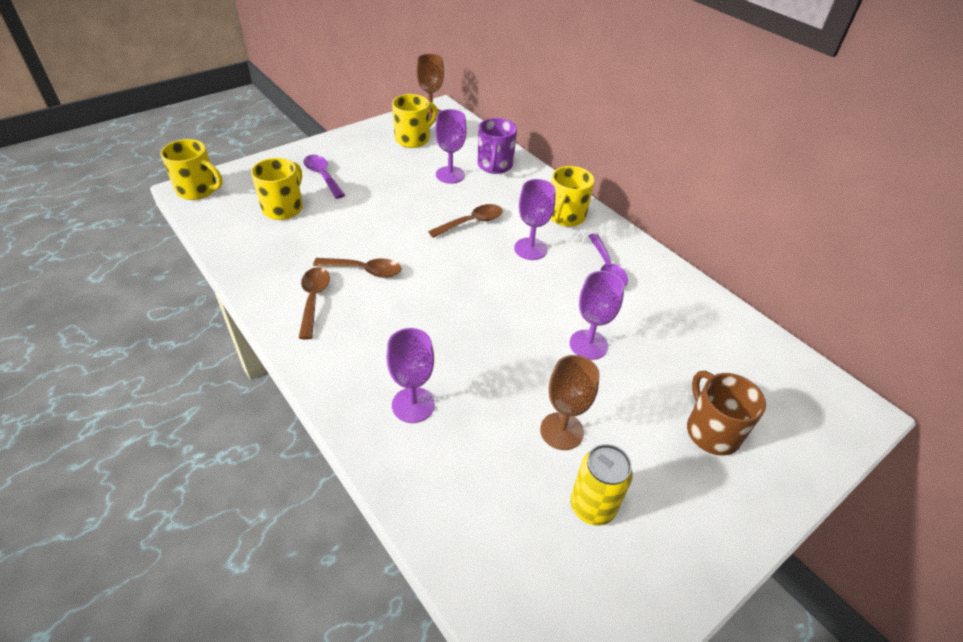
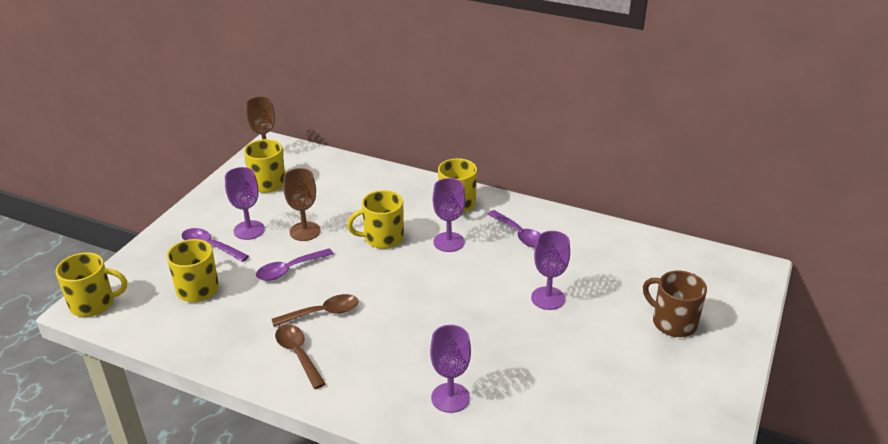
camera: 25 degrees left, 10 degrees down
brown spoon [428,204,503,238] -> yellow mug [347,190,404,249]
purple goblet [435,109,467,184] -> purple goblet moved to [225,167,265,240]
purple mug [477,118,517,174] -> none
brown goblet [540,355,600,450] -> brown goblet moved to [283,168,320,241]
yellow can [570,444,633,525] -> none
none -> purple spoon [256,248,334,281]

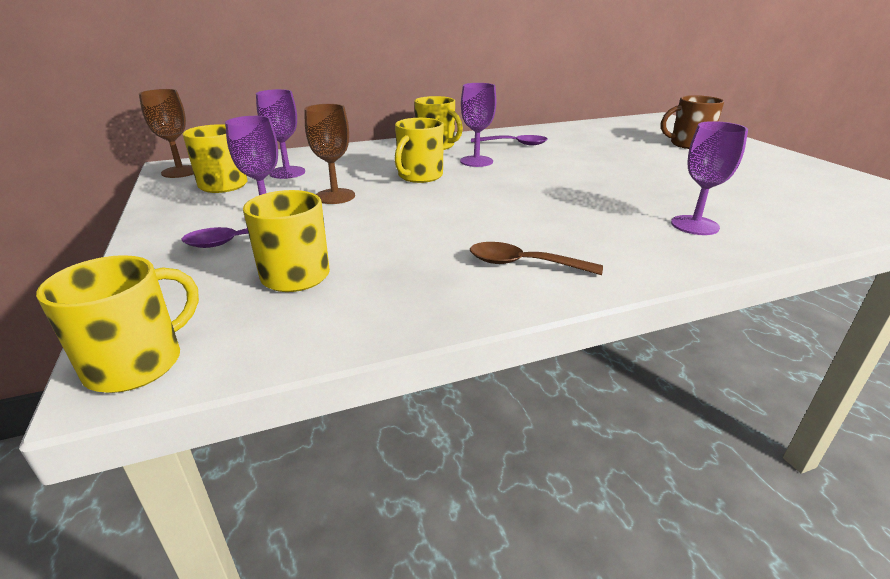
camera: 45 degrees left, 5 degrees down
purple spoon [256,248,334,281] -> none
brown spoon [272,294,358,327] -> none
purple goblet [531,231,570,310] -> purple goblet moved to [256,89,305,179]

